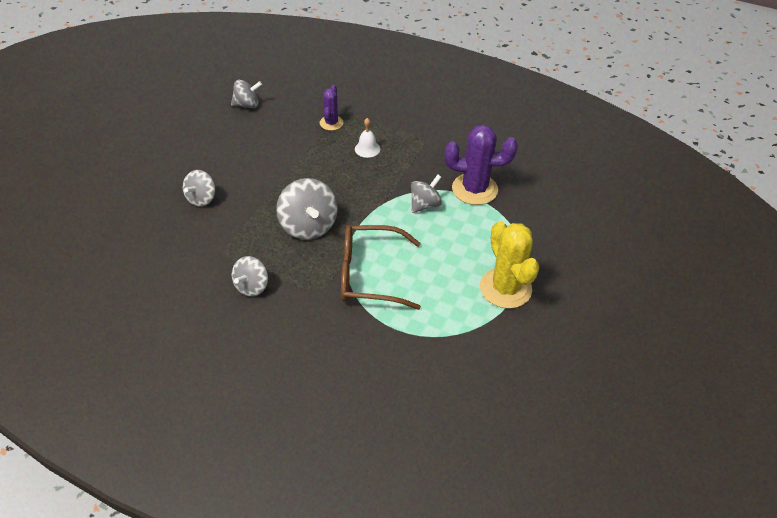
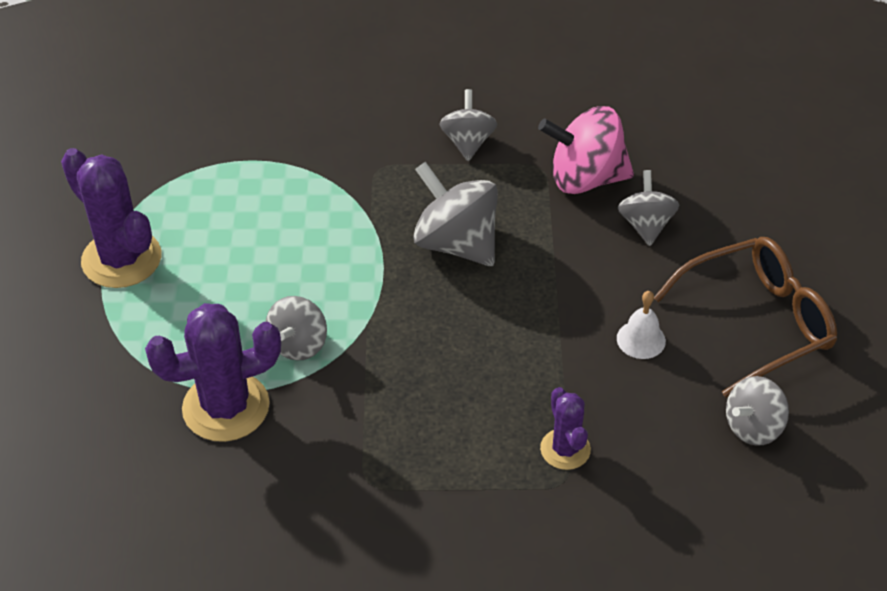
camera: 155 degrees right, 0 degrees up
brown glasses [341,225,421,310] -> brown glasses moved to [654,237,837,398]
white bell [355,118,380,158] -> white bell moved to [617,291,666,359]
yellow cactus [480,221,539,309] -> purple cactus [61,148,161,288]
none -> pink spinning top [538,106,634,194]

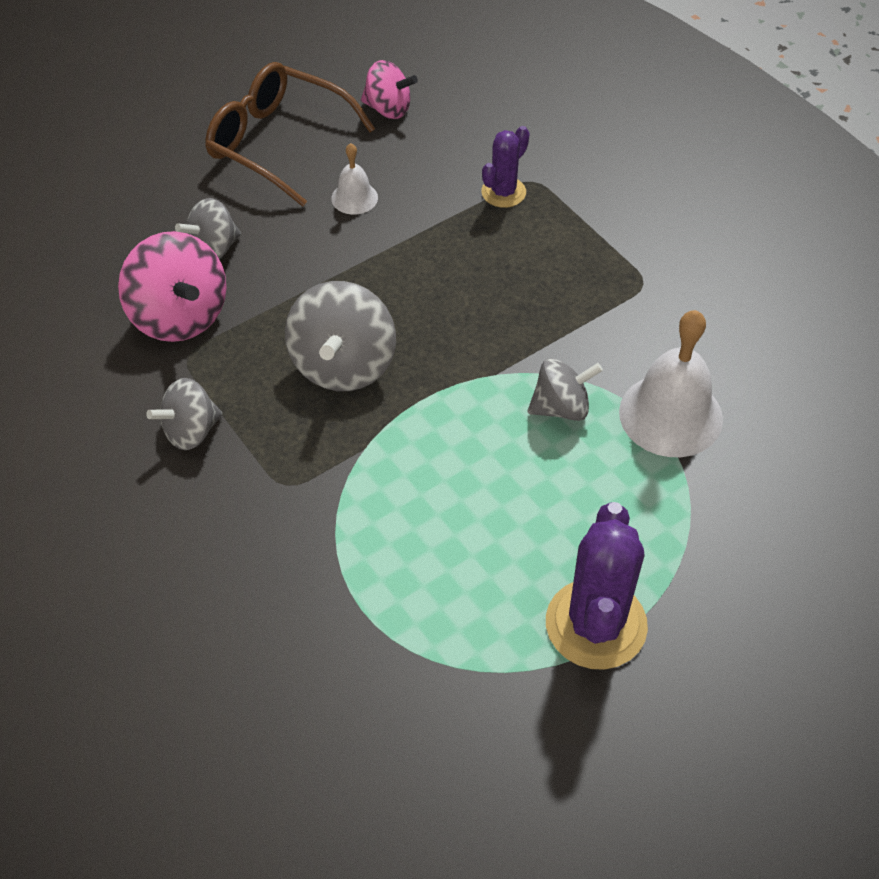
camera: 125 degrees left, 5 degrees up
purple cactus [145,303,281,442] -> white bell [619,310,723,457]
grey spinning top [726,376,789,446] -> pink spinning top [361,60,418,119]

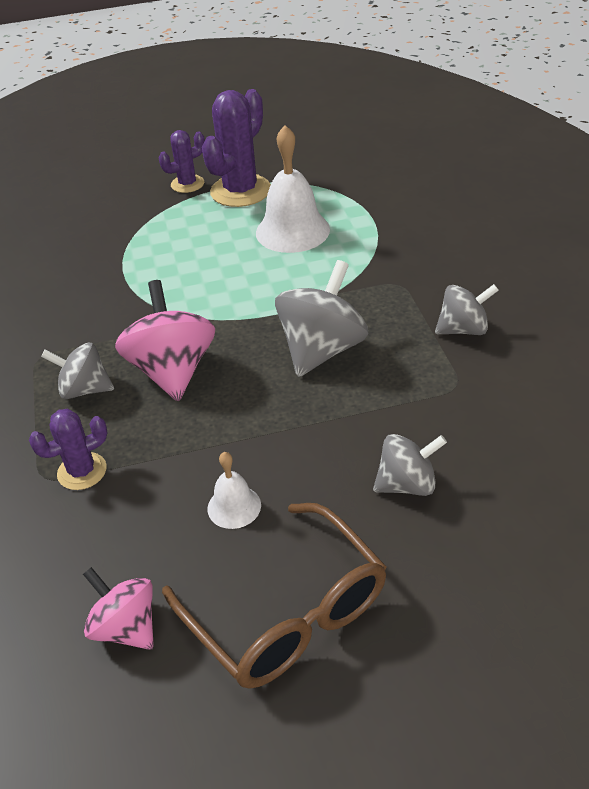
camera: 155 degrees left, 10 degrees down
pink spinning top [118,231,226,342] -> pink spinning top moved to [115,280,215,401]
grey spinning top [528,358,603,421] -> grey spinning top moved to [41,343,114,399]
white bell [619,310,723,457] -> white bell moved to [256,125,330,253]
none -> purple cactus [159,130,205,193]

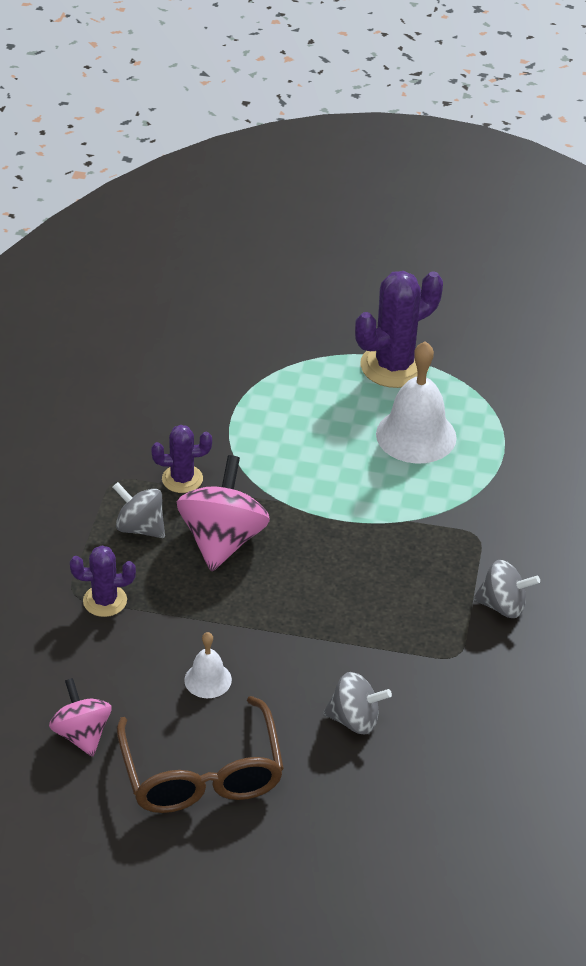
camera: 20 degrees right, 0 degrees up
purple cactus [159,130,205,193] -> purple cactus moved to [151,425,212,493]
grey spinning top [275,260,368,377] -> none

